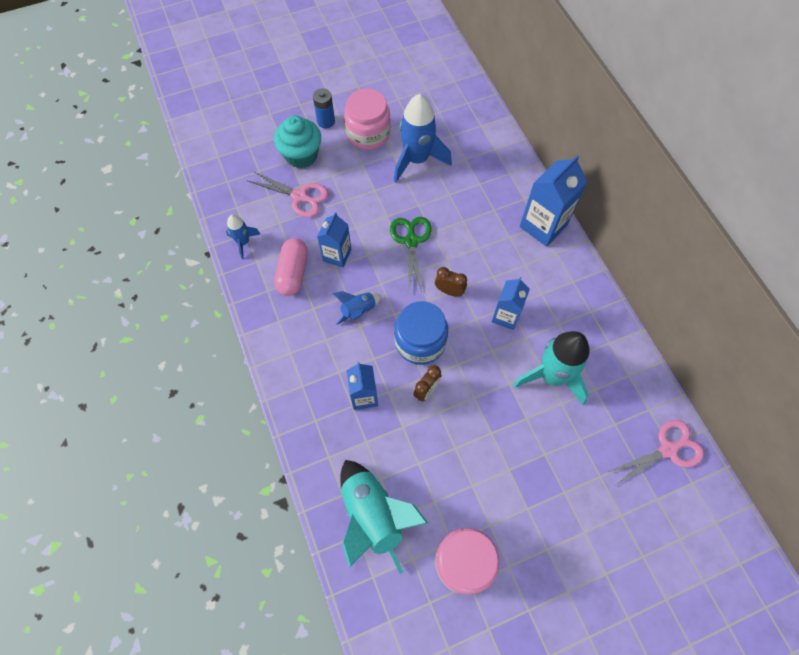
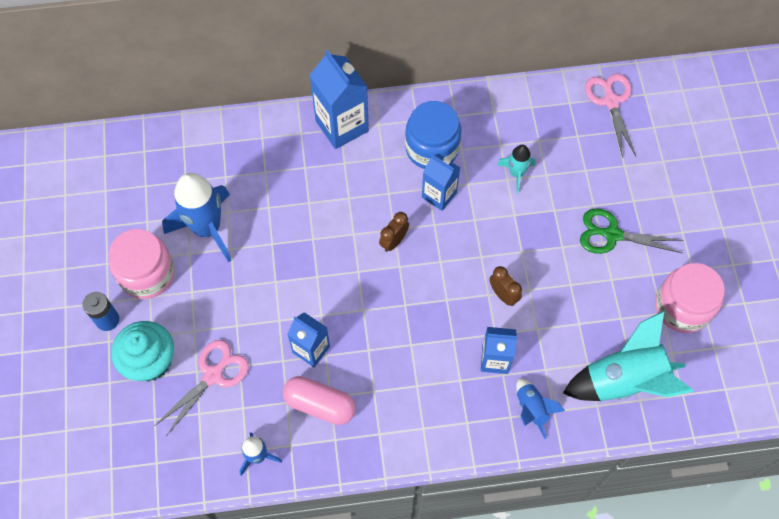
camera: 75 degrees left, 0 degrees up
blue rocket [332,291,382,325] -> blue rocket moved to [516,378,565,439]
green scissors [390,217,432,292] -> green scissors moved to [580,208,684,254]
blue jar [394,301,448,365] -> blue jar moved to [405,101,461,169]
turquoise rocket [513,331,589,405] -> turquoise rocket [497,145,536,193], size x0.51

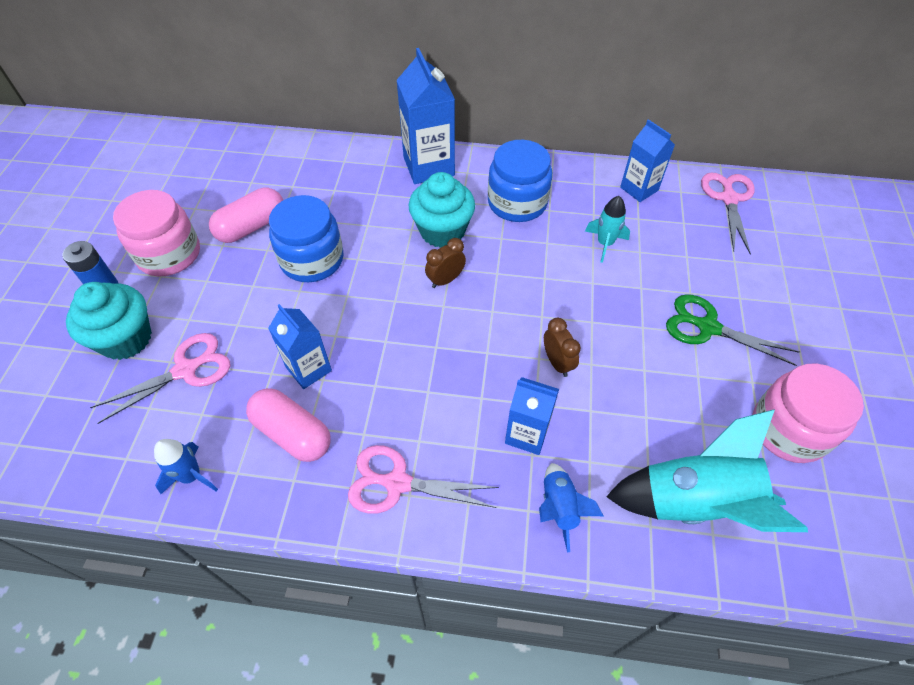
camera: 15 degrees right, 10 degrees down
blue rocket [162,173,232,262] -> pink capsule [209,187,283,243]
blue carton [422,154,460,211] -> blue carton moved to [620,119,675,202]
none -> blue jar [269,195,344,282]
none -> pink scissors [348,445,499,514]
none -> turquoise cupcake [408,172,475,248]

